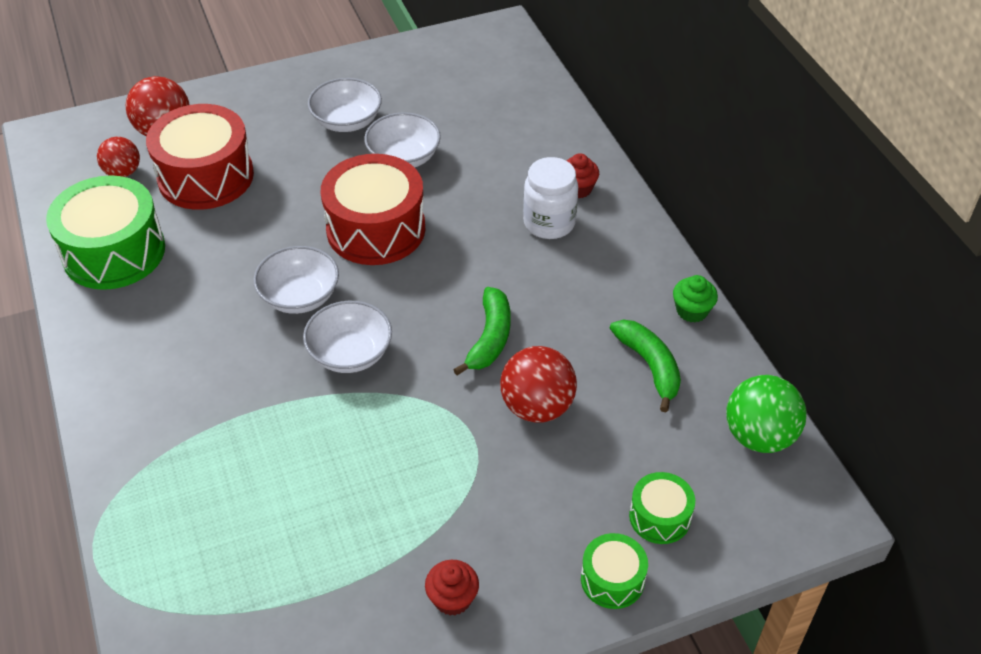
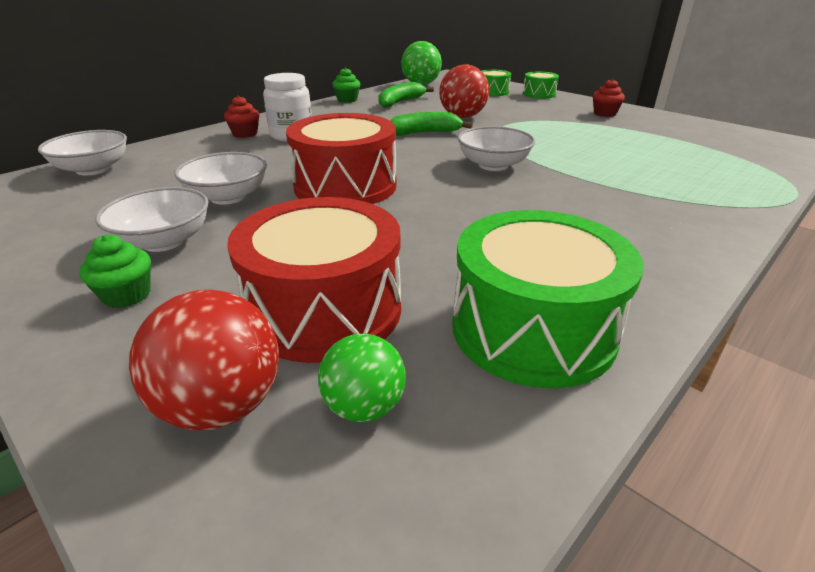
camera: 115 degrees left, 15 degrees down
red ball [97,137,140,177] -> green ball [318,334,406,422]
white bowl [253,246,339,314] -> white bowl moved to [38,130,127,175]
none -> green cupcake [80,235,151,308]

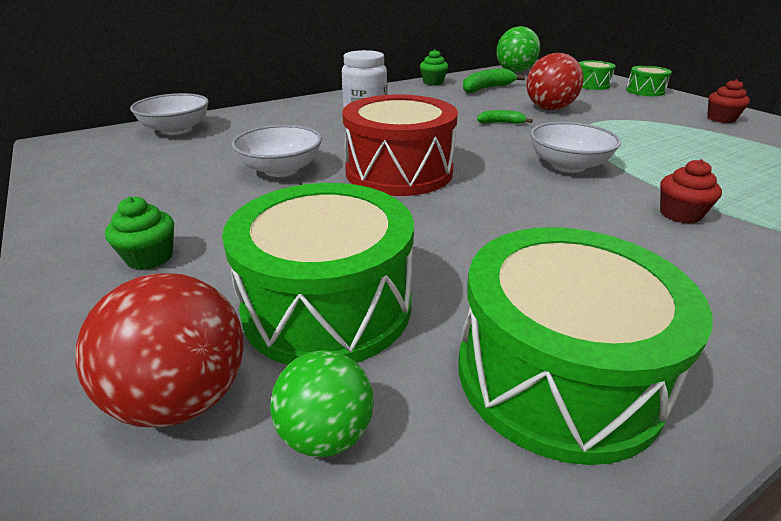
camera: 15 degrees right, 0 degrees up
white bowl [95,187,209,252] -> none
red cupcake [224,96,259,138] -> red cupcake moved to [660,159,722,224]
red drum [227,197,401,363] -> green drum [222,183,414,365]
green banana [390,112,473,136] -> green banana [477,110,533,124], size x0.58

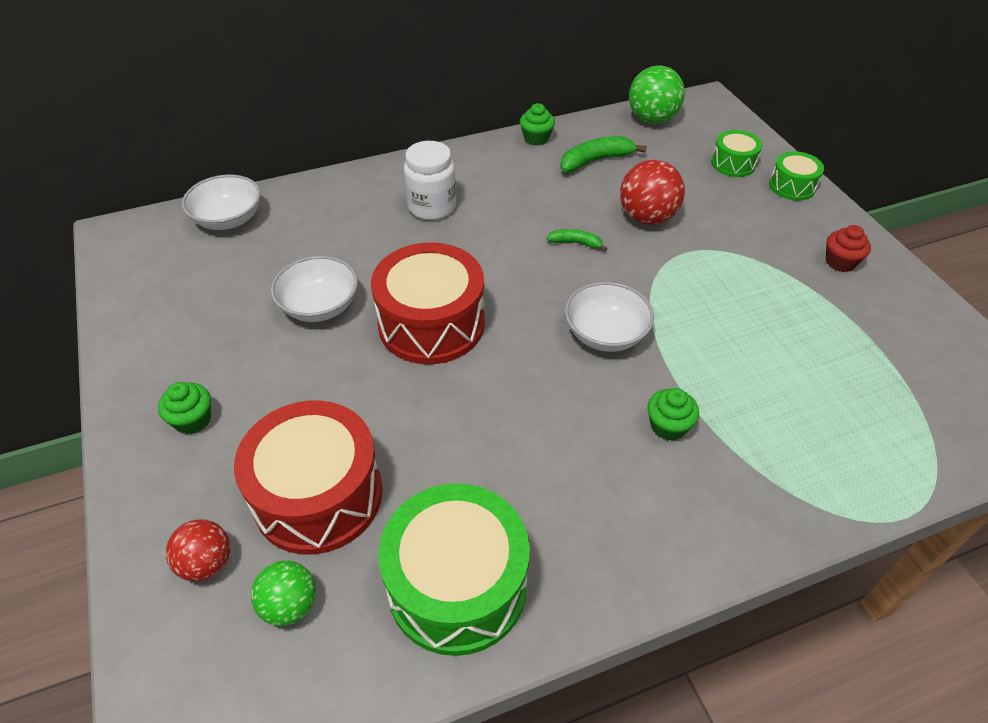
camera: 10 degrees right, 15 degrees up
red ball [75,273,243,427] -> red ball [166,519,230,581], size x0.65
green drum [222,183,414,365] -> red drum [234,400,382,555]
red cupcake [660,159,722,224] -> green cupcake [647,388,699,441]

